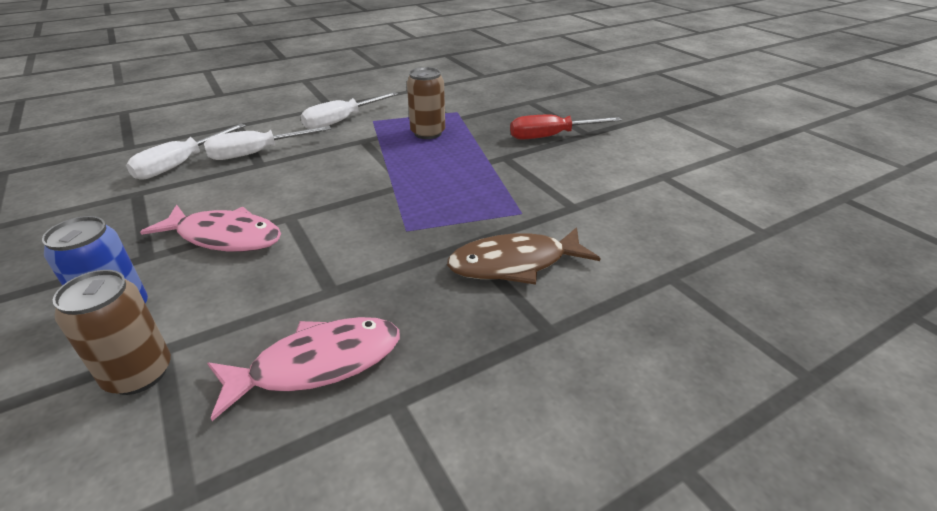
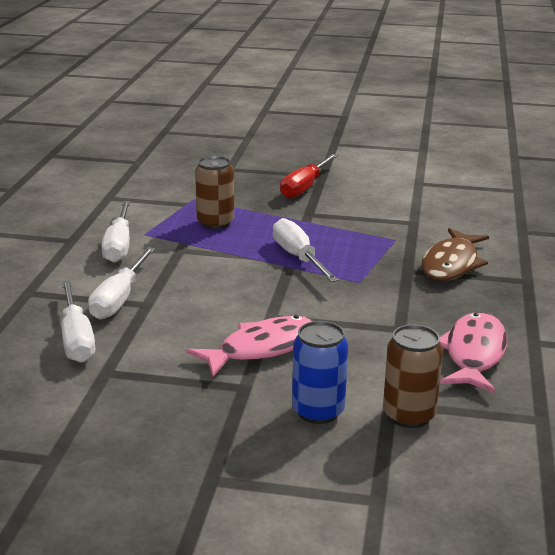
camera: 50 degrees left, 10 degrees down
none -> white screwdriver [273,218,339,282]

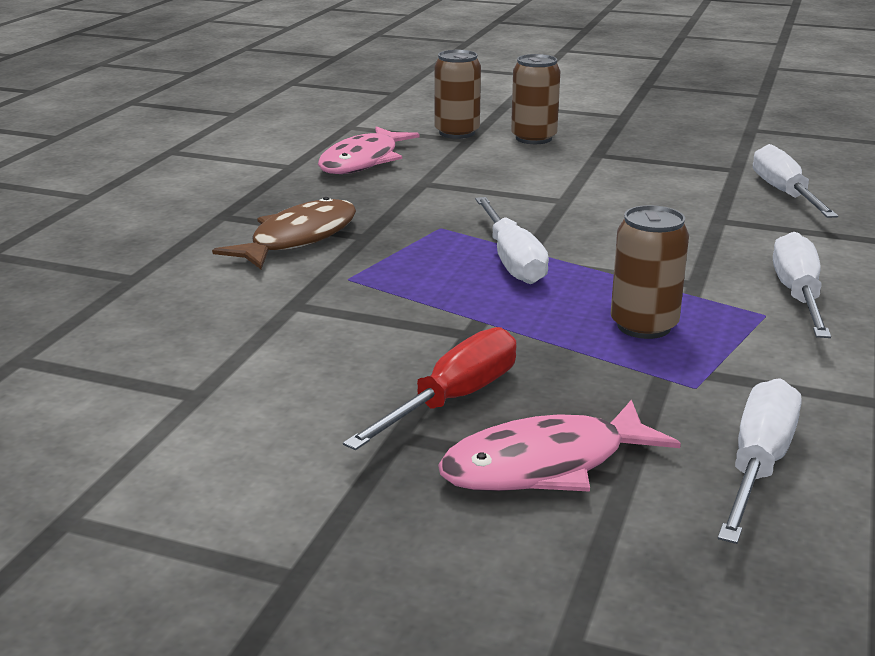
camera: 170 degrees left, 0 degrees up
white screwdriver [88,247,155,320] -> white screwdriver moved to [718,378,801,544]
pink fish [186,315,316,377] -> pink fish moved to [438,400,681,492]
blue can [292,321,348,424] -> brown can [511,54,560,144]

